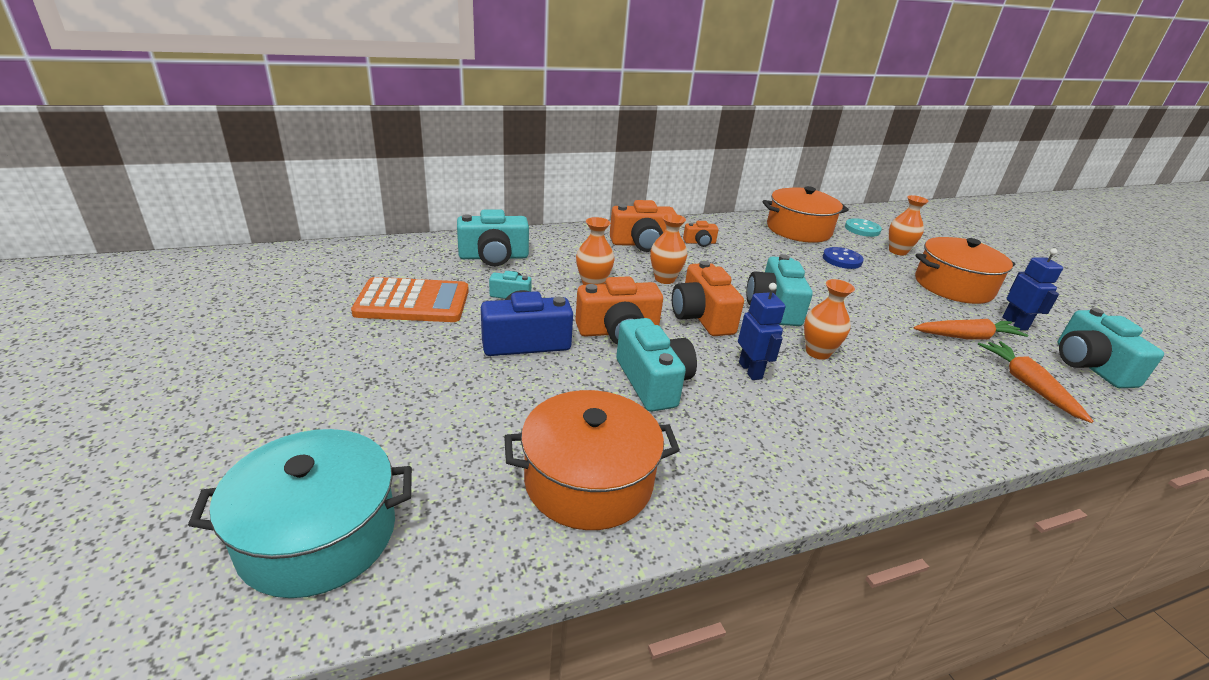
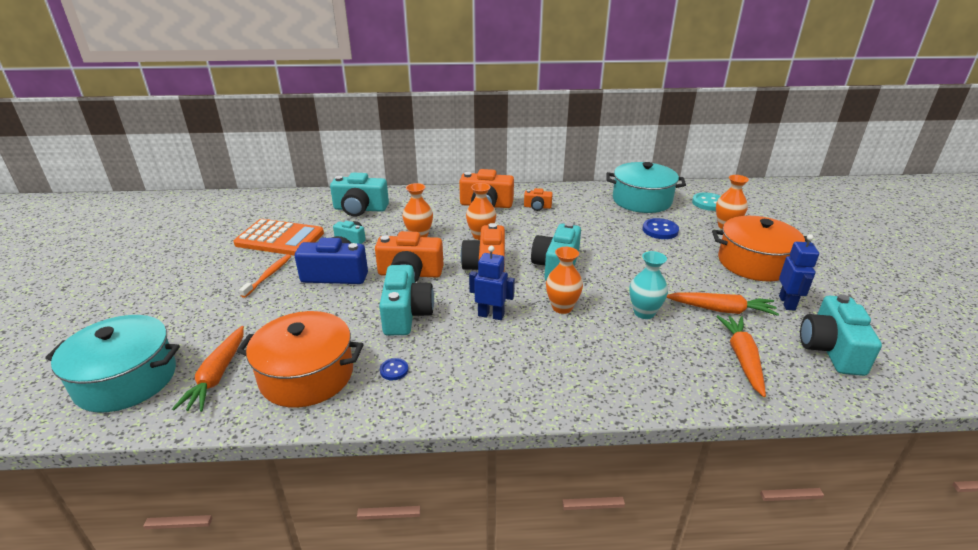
camera: 20 degrees right, 0 degrees up
blue robot [738,283,786,380] -> blue robot turned 75 degrees counterclockwise [469,246,515,320]
orange pot [762,186,849,243] -> turquoise pot [606,162,686,213]
none -> orange carrot [172,326,244,412]
none -> orange toothbrush [239,255,291,298]
none -> blue button [380,358,408,380]
none -> turquoise vase [629,251,668,319]

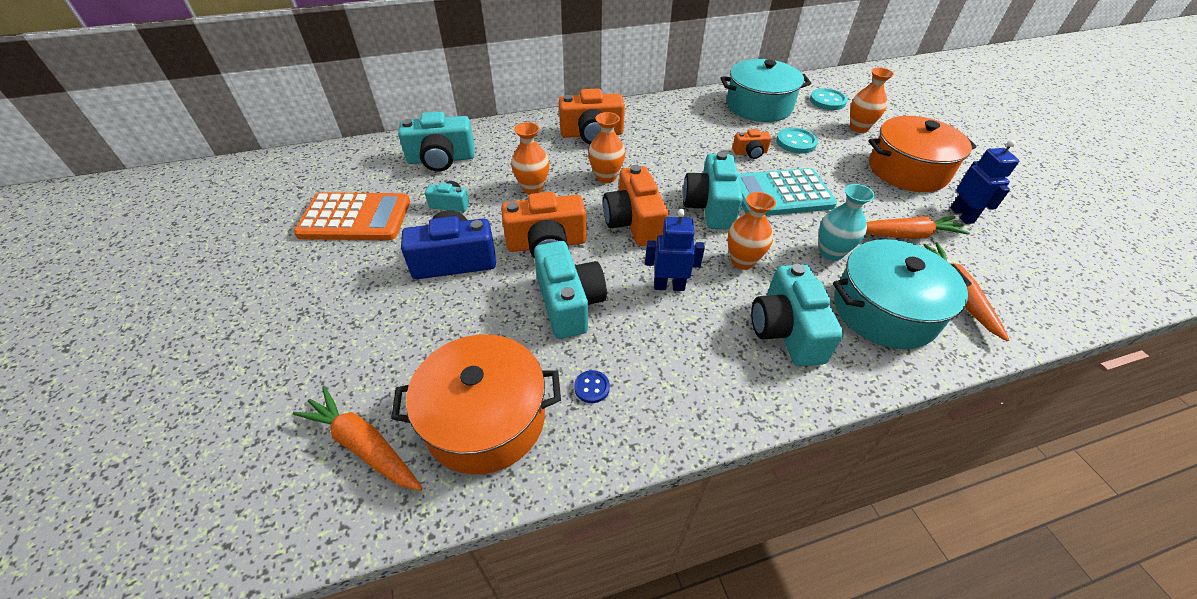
camera: 15 degrees left, 15 degrees up
turquoise pot [45,315,180,413] -> turquoise pot moved to [833,239,972,349]
orange carrot [172,326,244,412] -> orange carrot turned 135 degrees clockwise [293,387,423,491]
orange toothbrush [239,255,291,298] -> none
orange camera [524,188,553,211] -> orange camera moved to [732,129,771,159]
blue button [642,218,679,239] -> turquoise button [776,128,818,154]
turquoise camera [800,294,882,376] -> turquoise camera moved to [751,264,844,366]
none -> turquoise calculator [738,168,837,216]

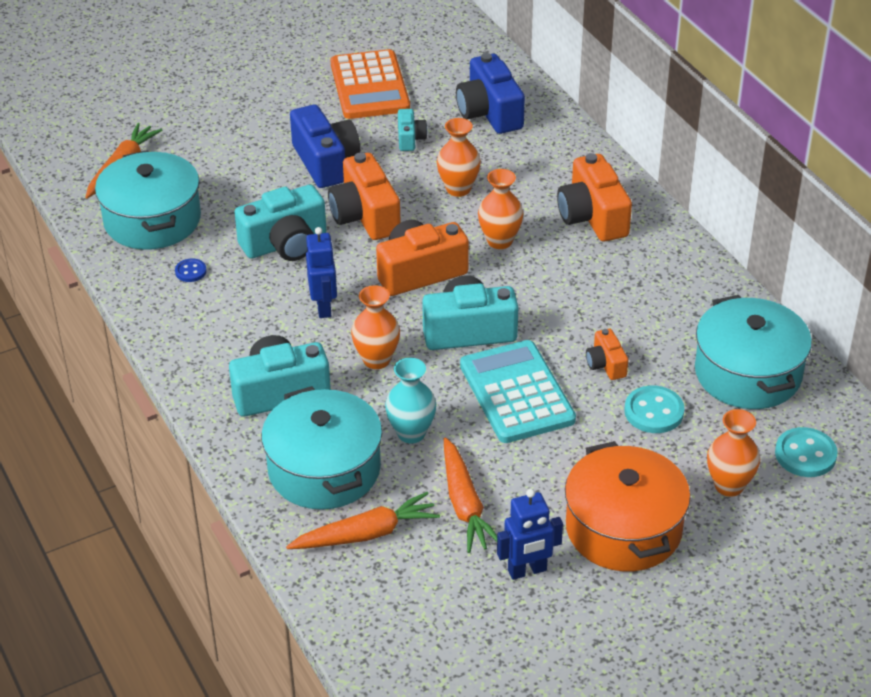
camera: 80 degrees right, 5 degrees down
orange pot [391,334,561,475] -> turquoise pot [95,150,201,250]
turquoise camera [398,112,475,172] -> blue camera [456,53,525,134]

